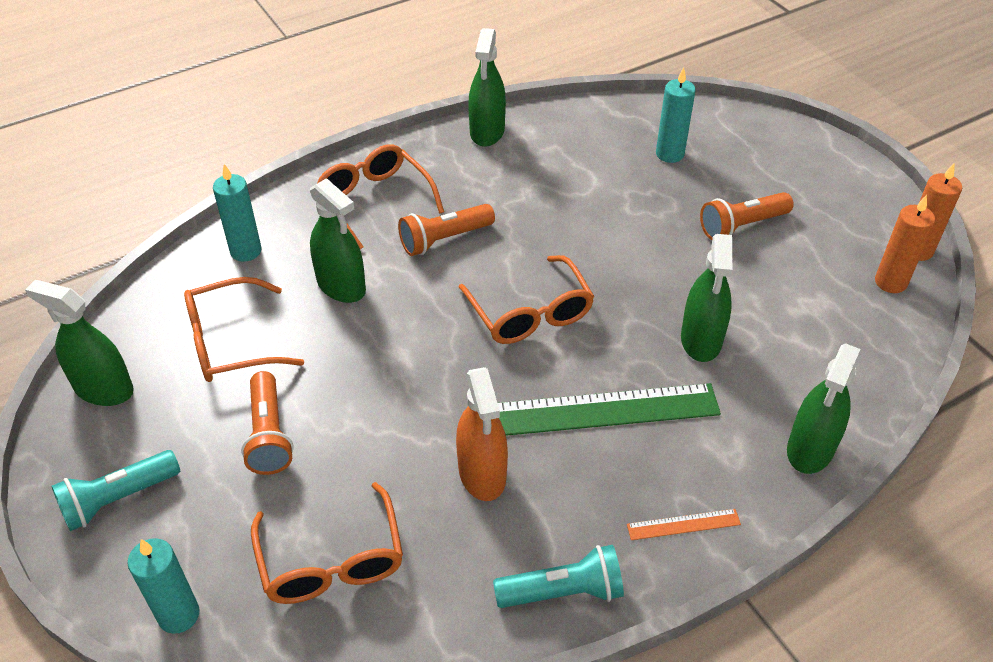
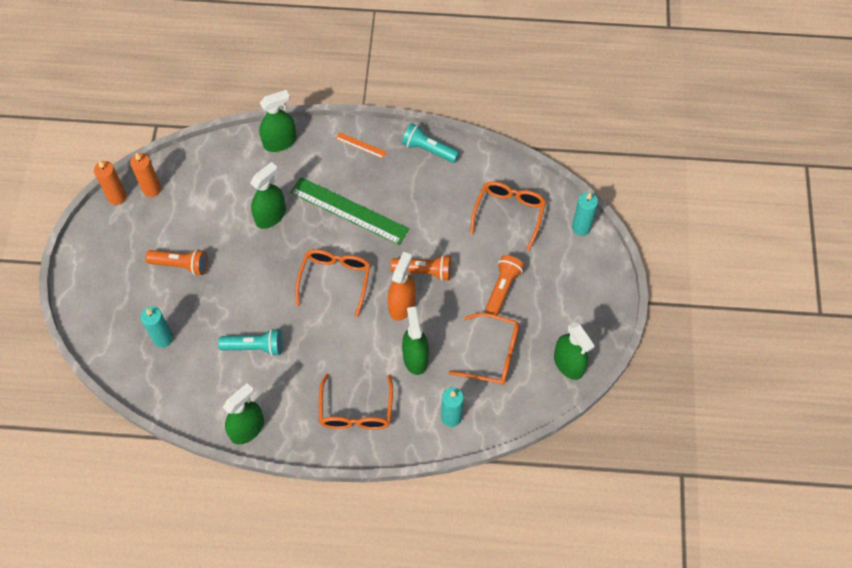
camera: 145 degrees left, 15 degrees up
turquoise flashlight [51,450,180,531] -> turquoise flashlight moved to [218,329,283,356]
orange flashlight [398,204,495,256] -> orange flashlight moved to [390,255,451,281]
orange spray bottle [456,367,508,501] -> orange spray bottle moved to [388,252,416,321]

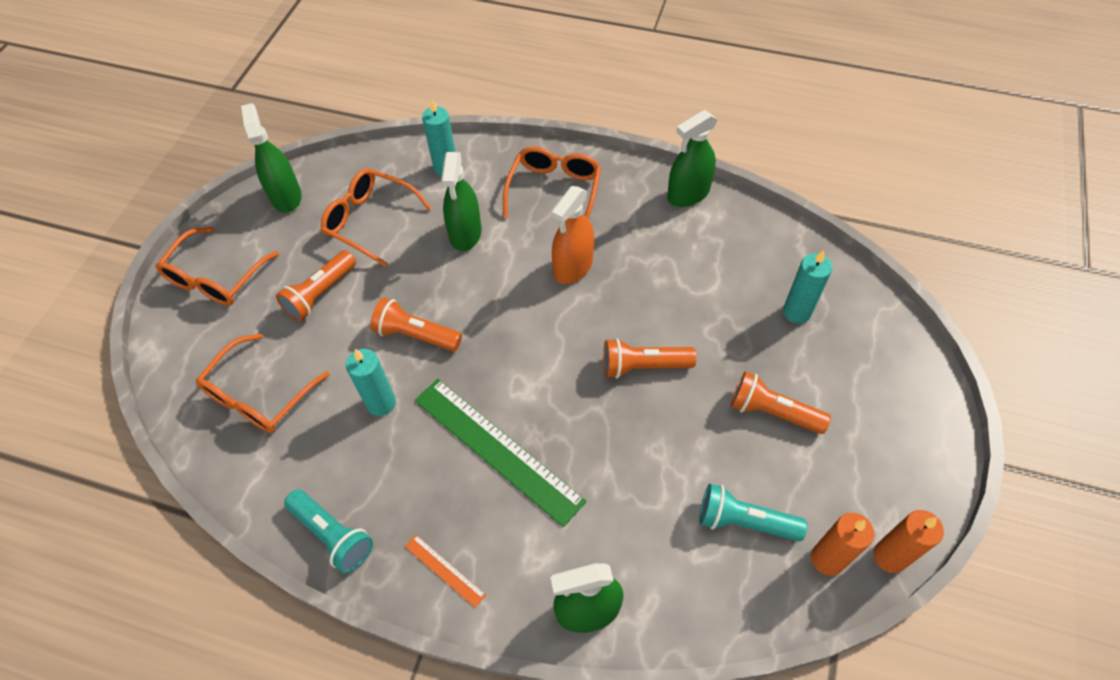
camera: 165 degrees left, 5 degrees down
turquoise flashlight [218,329,283,356] -> turquoise flashlight moved to [699,484,807,542]
green spray bottle [250,162,286,229] -> none
orange glasses [295,249,370,317] -> orange glasses moved to [155,227,279,305]
orange spray bottle [388,252,416,321] -> orange spray bottle moved to [552,186,594,284]
turquoise candle [572,192,598,236] -> turquoise candle moved to [346,349,396,416]
none -> orange flashlight [603,338,697,378]

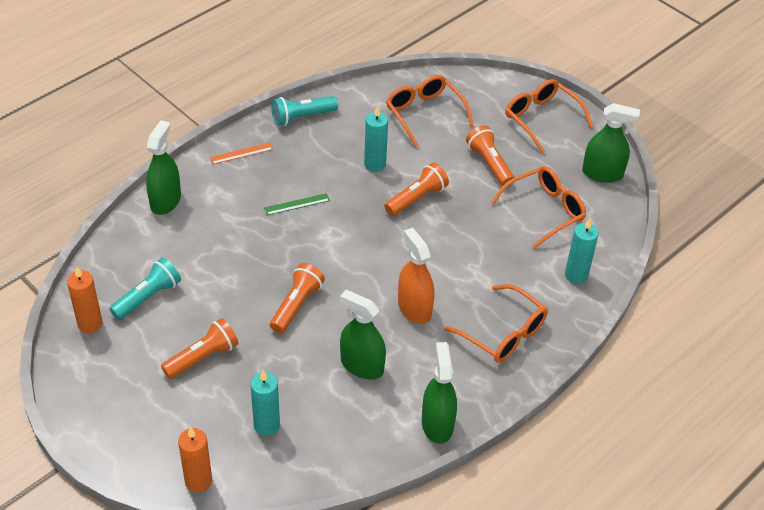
camera: 115 degrees right, 10 degrees down
green ruler [415,379,587,527] -> green ruler [264,193,330,215], size x0.44
green spray bottle [441,152,482,251] -> green spray bottle moved to [340,290,386,379]
orange candle [873,510,944,573] -> orange candle moved to [178,427,212,492]

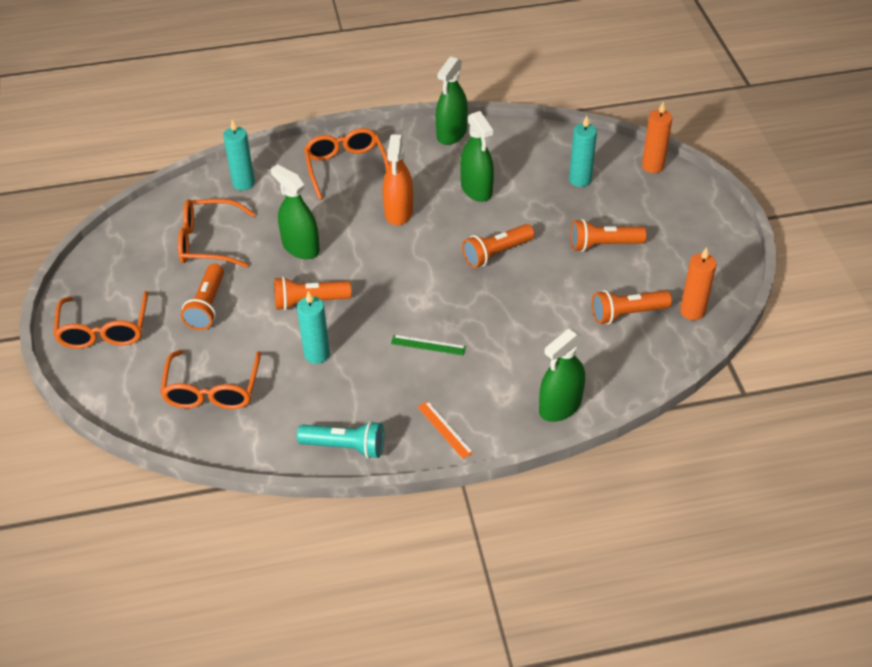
camera: 145 degrees left, 0 degrees up
turquoise flashlight [109,258,181,320] -> orange flashlight [592,290,672,324]
orange ruler [210,142,273,164] -> orange ruler turned 45 degrees clockwise [418,401,473,459]
green spray bottle [582,103,640,183] -> green spray bottle moved to [271,164,320,259]

